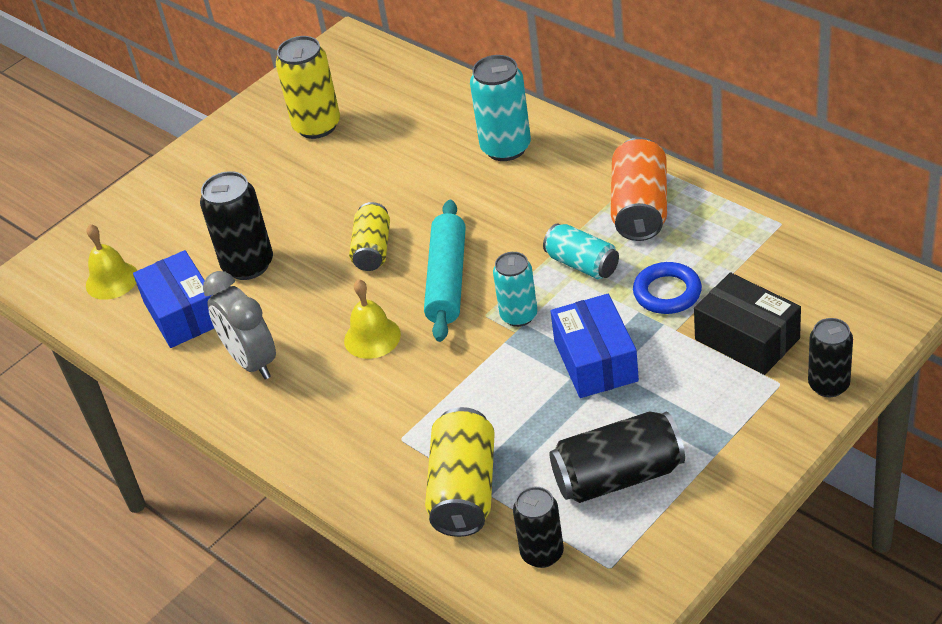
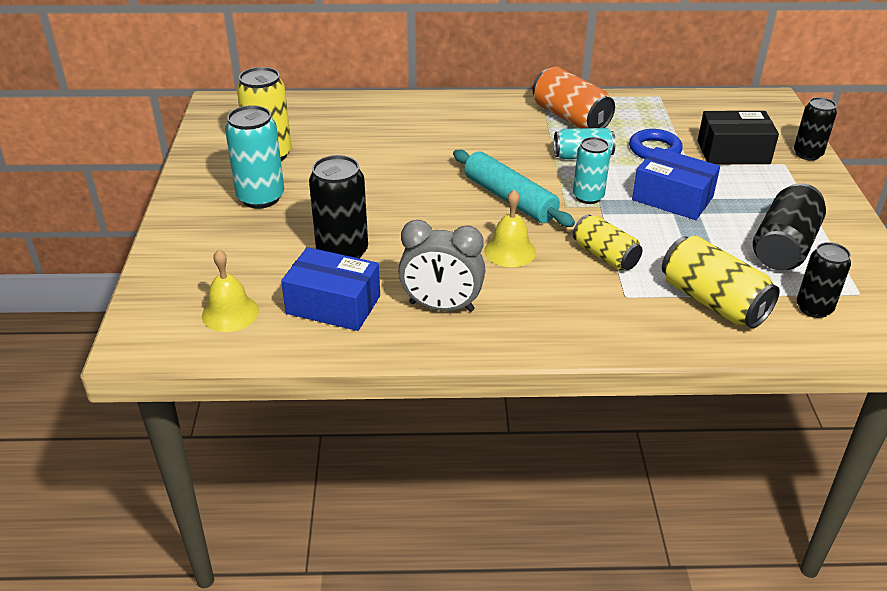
camera: 50 degrees left, 5 degrees down
yellow can [349,202,390,271] -> yellow can moved to [573,215,642,271]
turquoise can [470,55,531,161] -> turquoise can moved to [225,105,284,209]

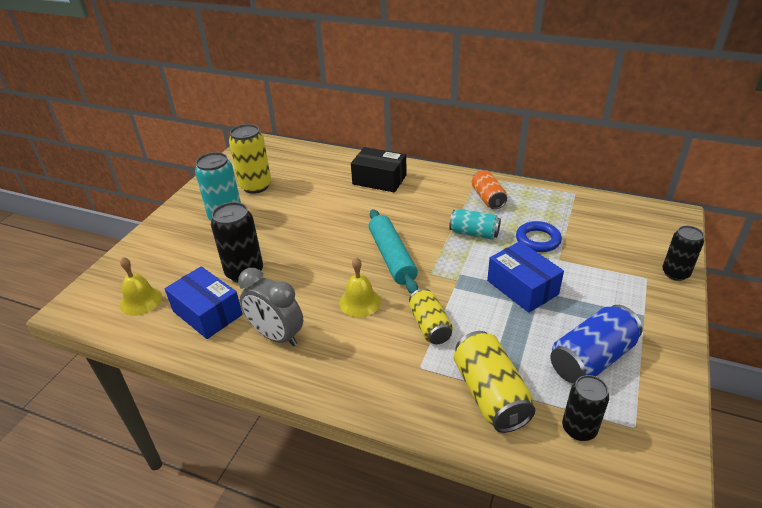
camera: 25 degrees right, 0 degrees up
orange can [532,67,615,128] -> orange can [472,170,507,209], size x0.66
turquoise can [573,137,611,204] -> none
black box [697,111,779,164] -> black box moved to [351,147,407,193]
black can [753,183,826,270] -> blue can [550,305,642,383]

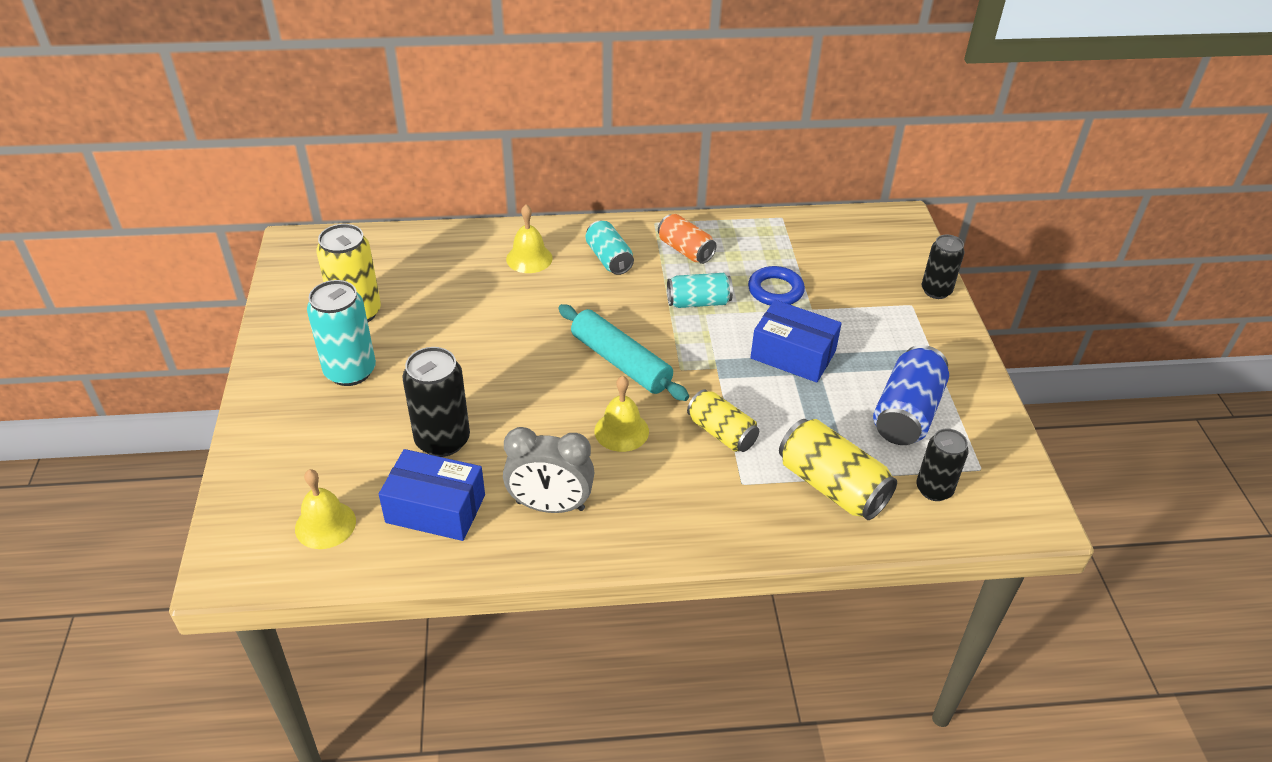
camera: 30 degrees left, 5 degrees up
black box [351,147,407,193] -> yellow bell [506,204,553,273]
none -> turquoise can [585,221,634,275]

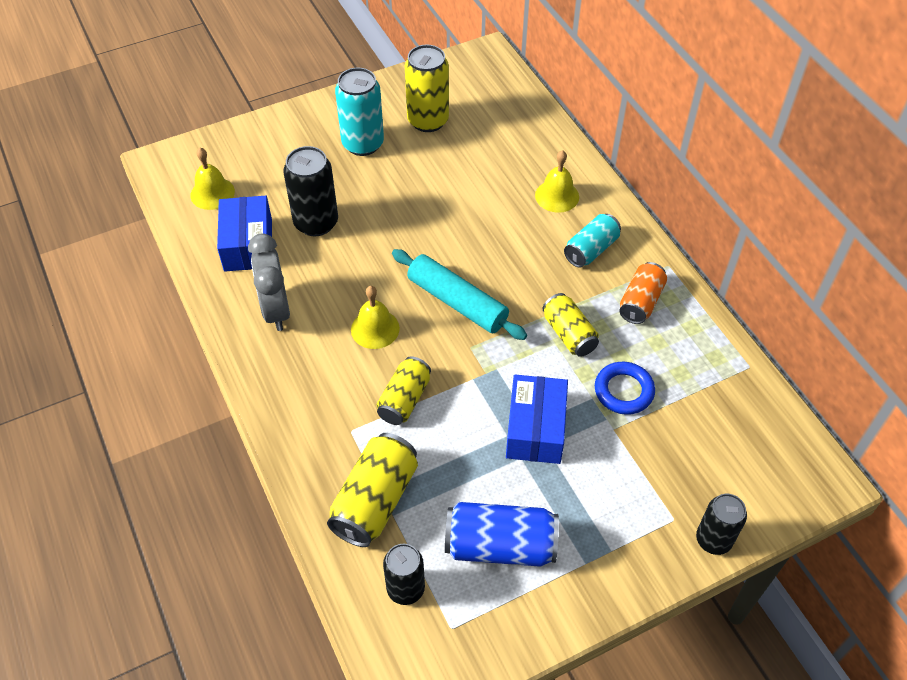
camera: 70 degrees right, 10 degrees up
turquoise rolling pin [558,304,689,401] -> turquoise rolling pin turned 75 degrees counterclockwise [392,249,527,340]
turquoise can [667,273,733,308] -> yellow can [543,293,599,357]

